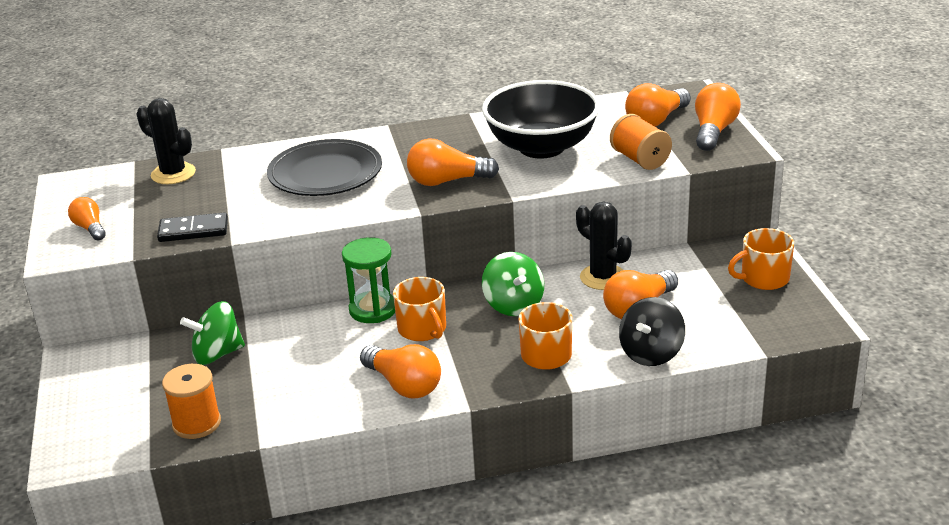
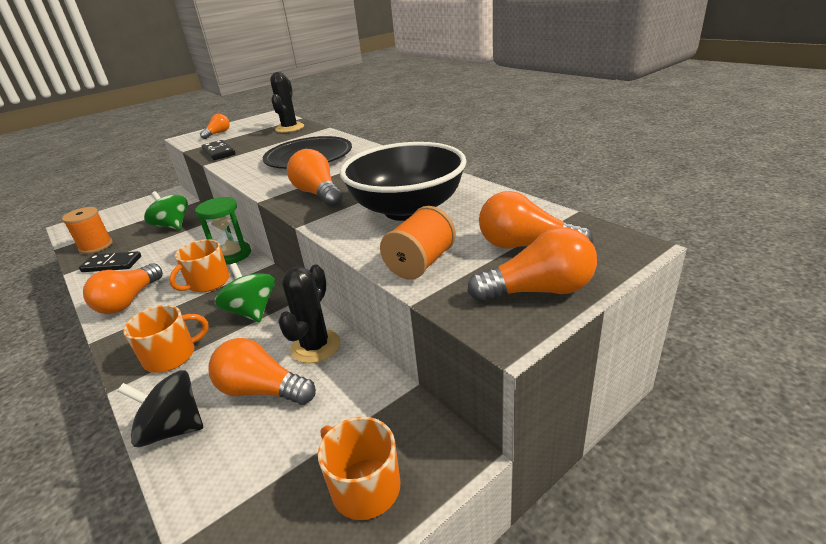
camera: 65 degrees right, 0 degrees up
green spinning top [482,252,544,316] -> green spinning top turned 105 degrees clockwise [215,263,275,322]
none -> black domino [79,251,141,272]

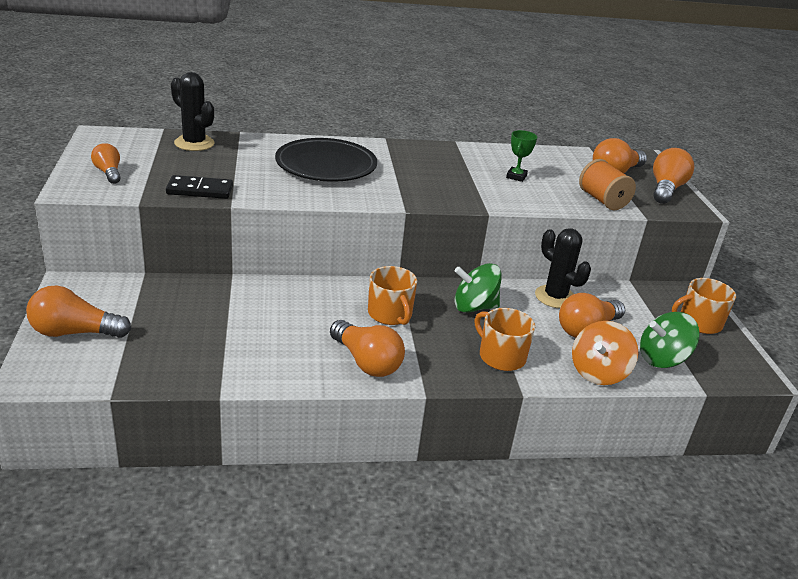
camera: 65 degrees left, 0 degrees up
orange spool [62,207,113,254] -> none
black domino [79,251,141,272] -> none
black spinning top [117,370,203,447] -> orange spinning top [572,321,638,385]
orange mug [123,305,209,373] -> orange mug turned 45 degrees counterclockwise [475,308,535,371]
green spinning top [144,191,188,230] -> green spinning top moved to [640,312,700,368]
green hourglass [195,197,251,265] -> none
orange light bulb [287,149,343,207] -> orange light bulb moved to [26,285,131,338]
black bowl [340,142,467,221] -> green trophy [506,130,537,182]

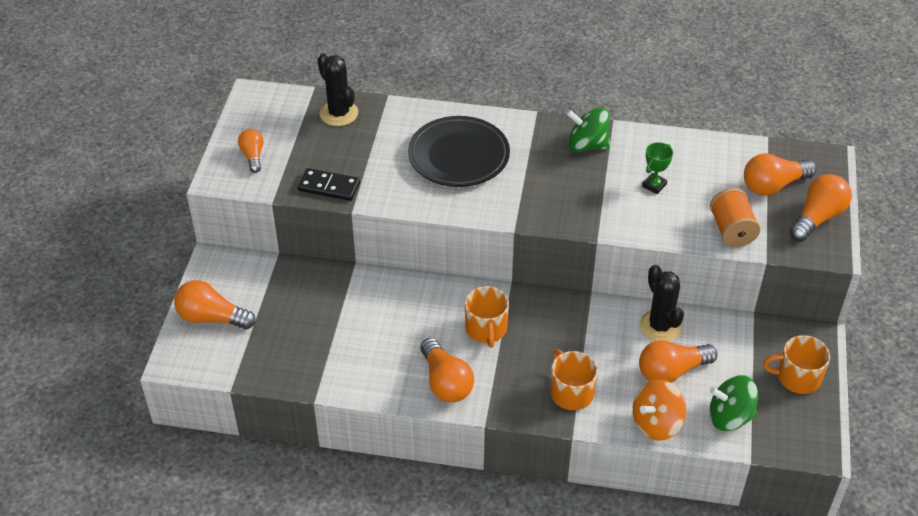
camera: 20 degrees right, 15 degrees up
green spinning top [455,263,502,313] -> green spinning top moved to [567,107,610,152]

